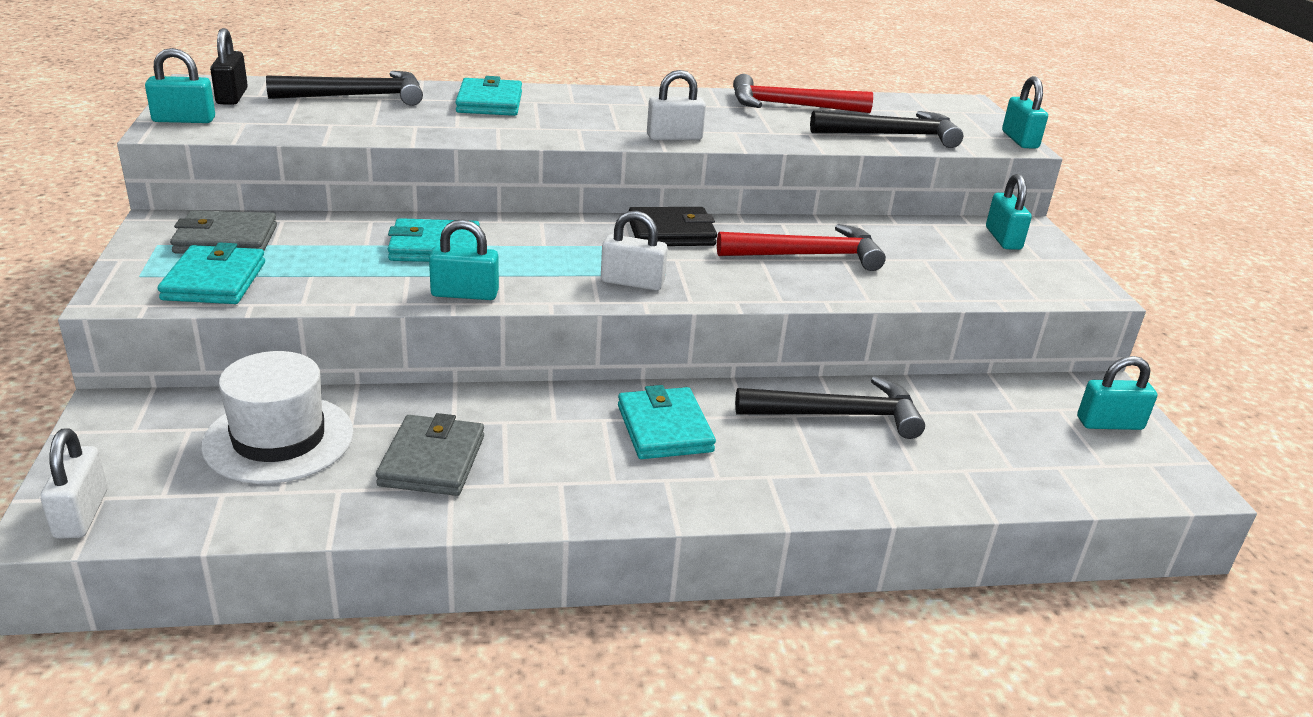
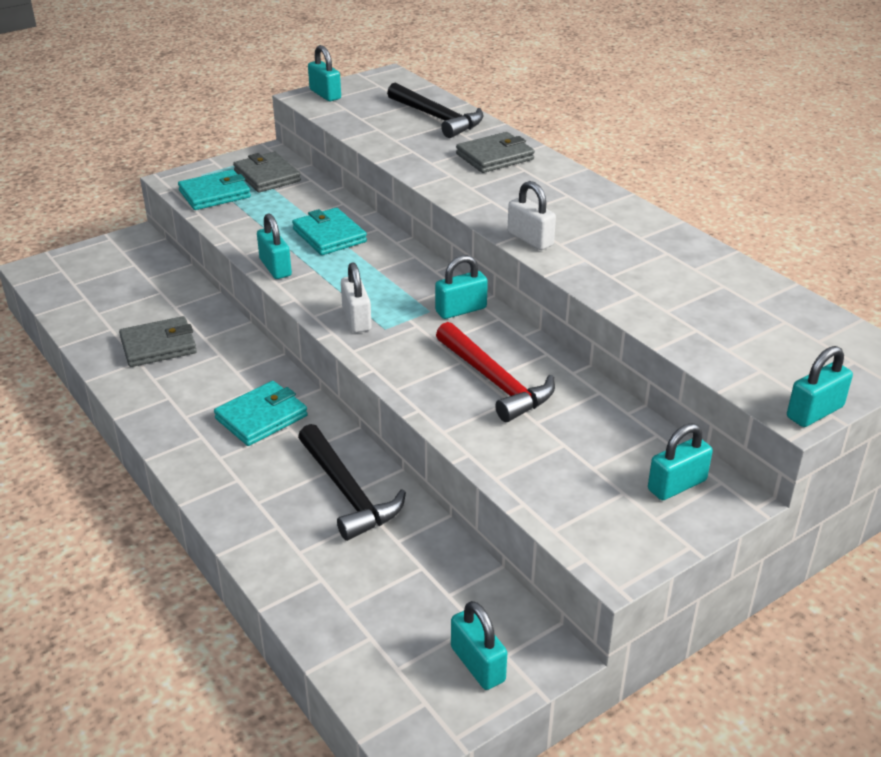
camera: 65 degrees right, 5 degrees up
white padlock [40,428,108,539] -> none
white hat [201,351,354,484] -> none
black padlock [210,28,248,105] -> none
turquoise wallet [455,76,522,116] -> grey wallet [456,132,535,173]
black wallet [629,207,717,246] -> turquoise padlock [435,255,488,319]
red hammer [733,74,873,113] -> none
black hammer [810,111,964,148] -> none

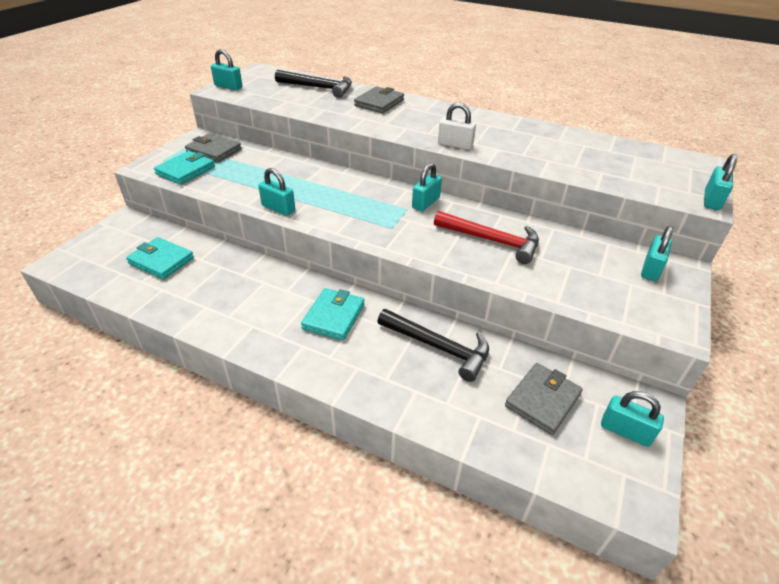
camera: 30 degrees left, 5 degrees up
grey wallet [119,316,197,367] -> grey wallet moved to [505,363,583,435]
turquoise wallet [292,208,367,255] -> turquoise wallet moved to [126,237,194,279]
white padlock [341,262,372,333] -> none

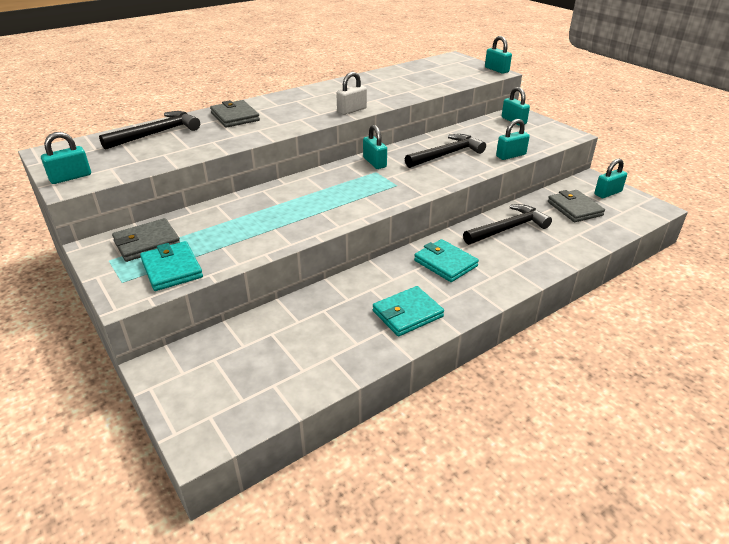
camera: 60 degrees left, 5 degrees down
turquoise wallet [126,237,194,279] -> turquoise wallet moved to [373,286,444,337]
turquoise padlock [258,168,295,216] -> turquoise padlock moved to [496,119,530,160]
red hammer [434,211,539,264] -> black hammer [405,134,486,168]

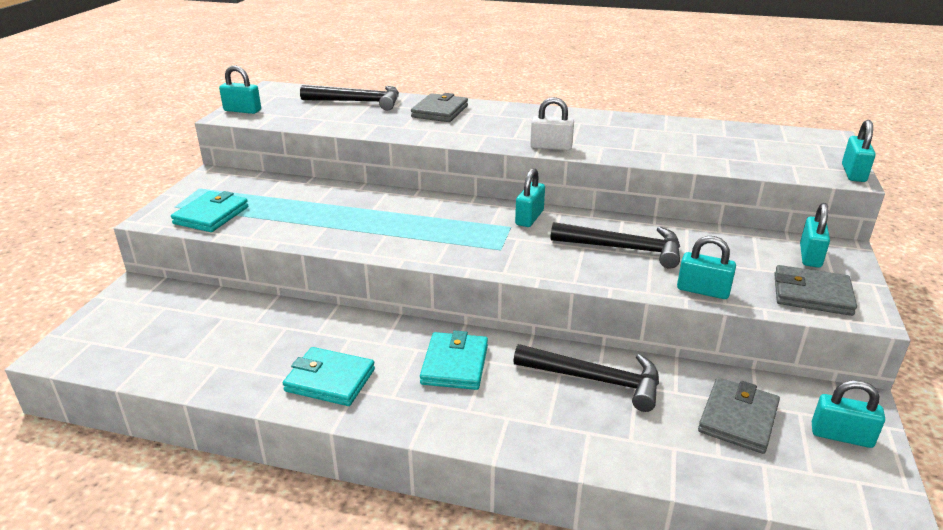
camera: 50 degrees right, 5 degrees down
grey wallet [112,218,180,262] -> grey wallet moved to [774,265,857,316]

